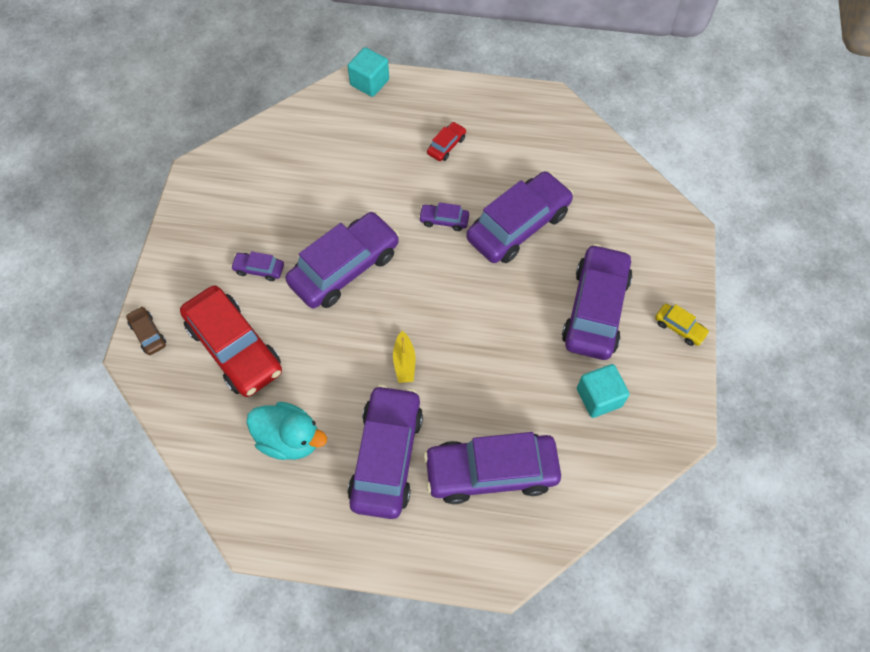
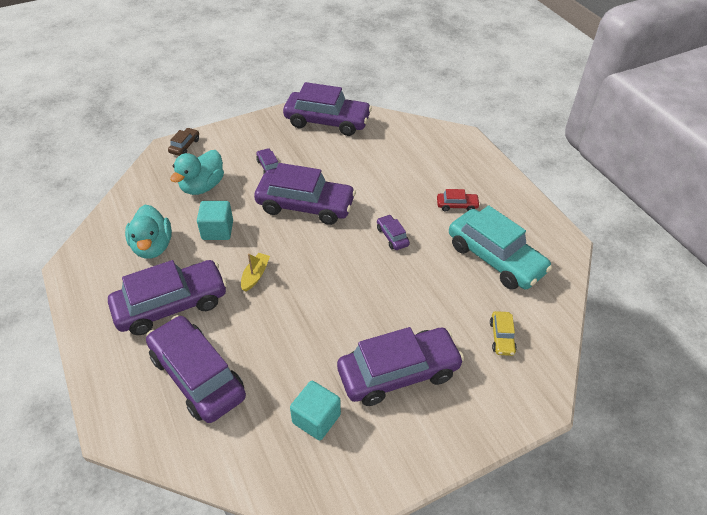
camera: 55 degrees right, 15 degrees down
red car [180,286,282,397] -> turquoise duck [170,150,224,195]
turquoise cube [348,47,389,97] -> turquoise cube moved to [197,201,233,240]
yellow boat [393,331,416,383] -> yellow boat turned 150 degrees clockwise [241,253,270,292]
purple car [466,171,574,263] -> purple car moved to [283,82,372,136]
yellow car [655,304,709,346] -> yellow car moved to [490,311,517,356]
none -> turquoise car [449,205,552,290]

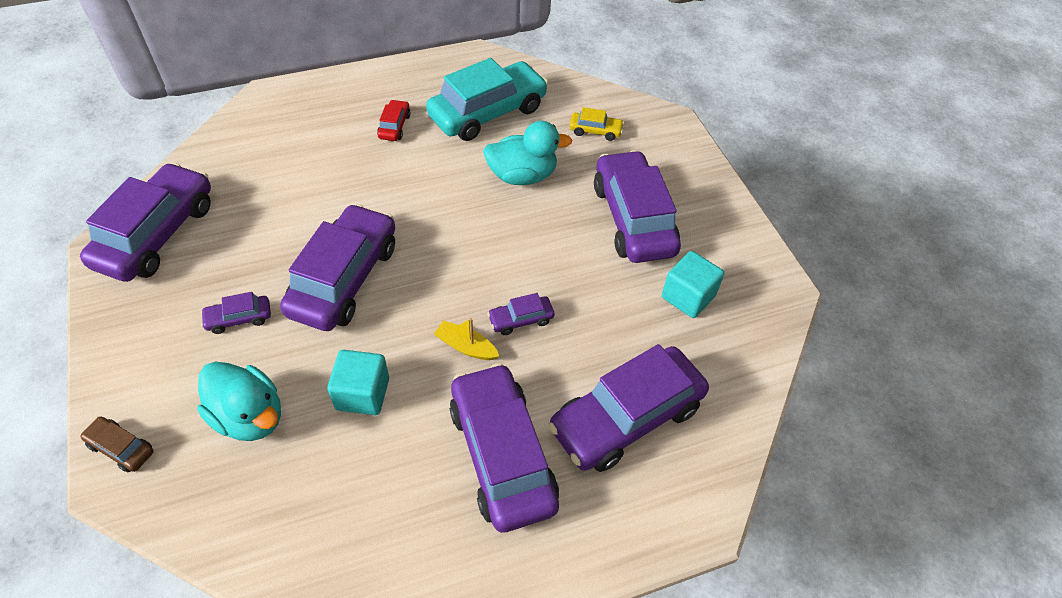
camera: 85 degrees left, 5 degrees up
turquoise duck [125,204,172,258] -> turquoise duck moved to [483,121,572,185]
purple car [377,215,410,250] -> purple car moved to [487,293,555,335]

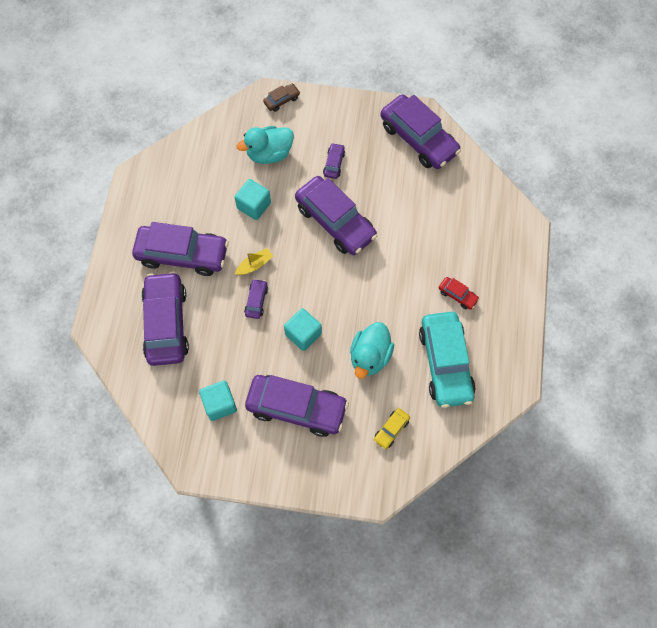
camera: 120 degrees right, 15 degrees up
none -> turquoise cube [284,308,322,351]

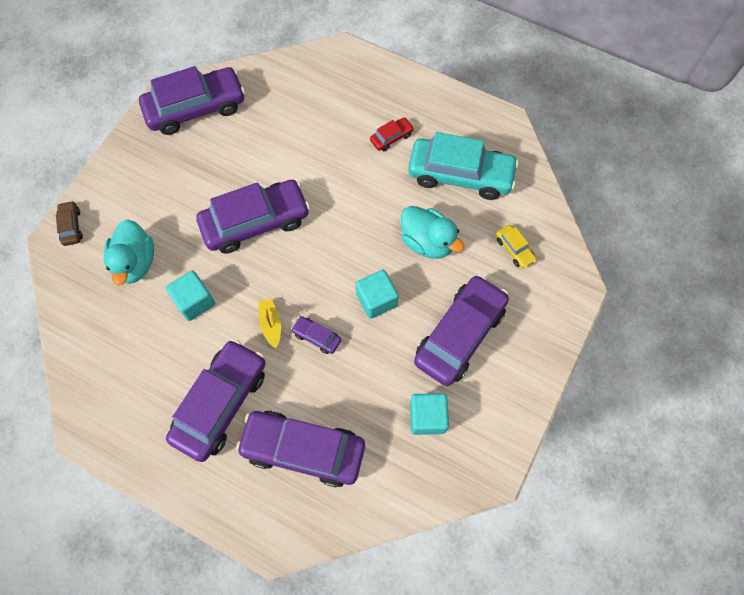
camera: 70 degrees left, 0 degrees up
purple car [323,143,345,179] -> none

